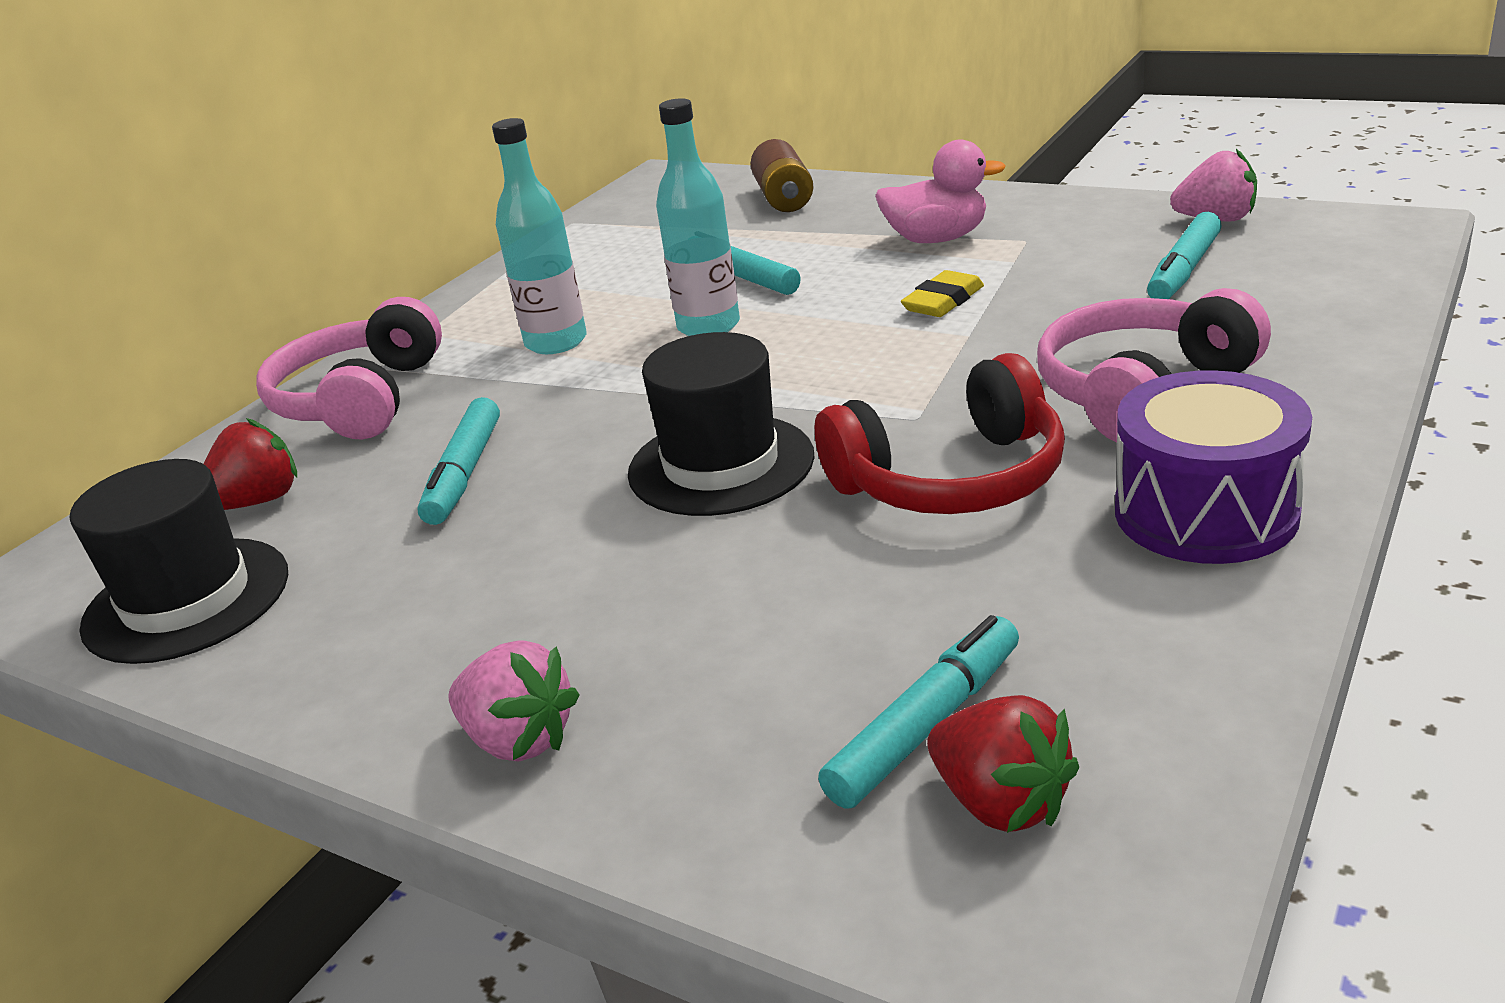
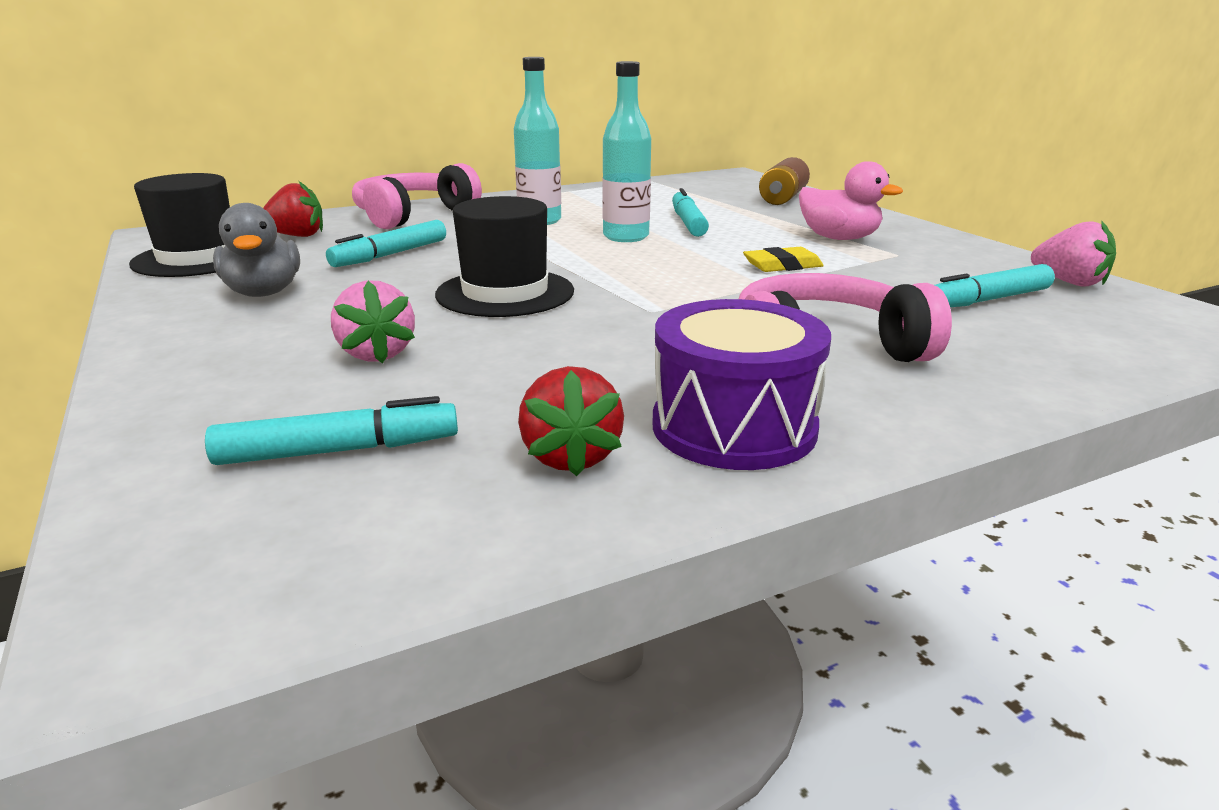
camera: 30 degrees right, 5 degrees down
pink strawberry [448,640,580,762] -> pink strawberry moved to [331,280,415,363]
red headphones [815,353,1065,514] -> none
red strawberry [927,695,1079,833] -> red strawberry moved to [518,366,624,476]
none -> grey duck [213,203,300,297]

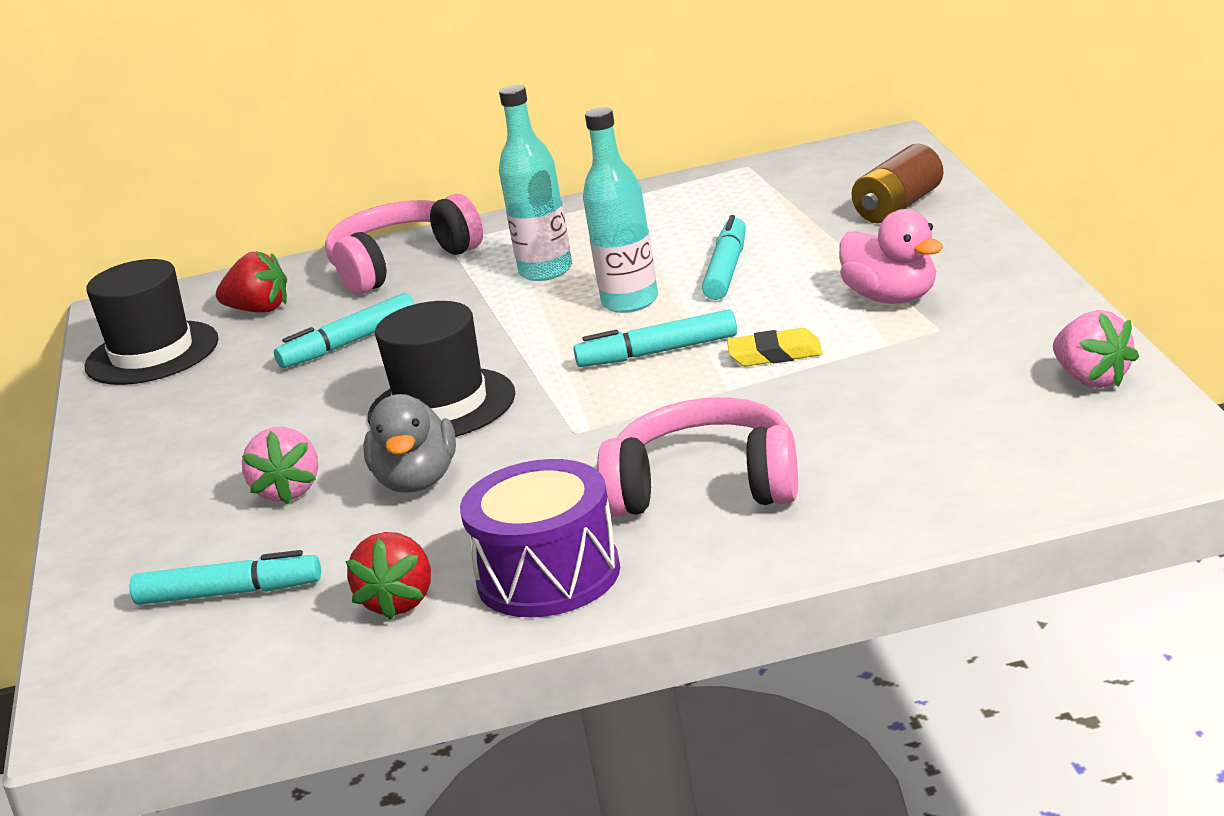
camera: 20 degrees right, 0 degrees up
grey duck [213,203,300,297] -> grey duck moved to [363,394,456,492]
turquoise marker [935,264,1055,307] -> turquoise marker moved to [573,309,737,367]

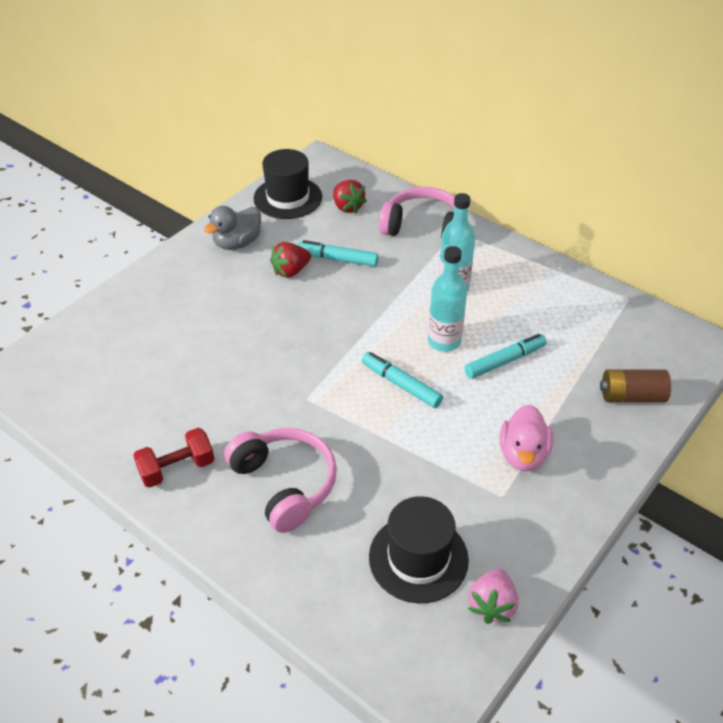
camera: 45 degrees right, 20 degrees up
turquoise marker [130,550,321,605] -> none
pink strawberry [242,427,318,504] -> none
red strawberry [345,532,431,620] -> red strawberry moved to [270,242,311,278]
grey duck [363,394,456,492] -> grey duck moved to [204,206,261,250]
black hat [368,301,516,437] -> black hat moved to [369,496,469,603]
purple drum [460,459,620,617] -> red dumbbell [133,428,214,488]
yellow eraser [727,328,823,366] -> none

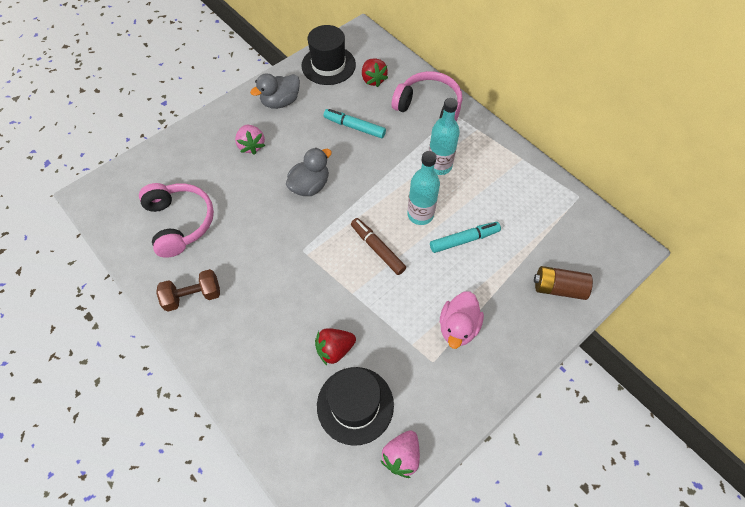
camera: 10 degrees right, 15 degrees up
red dumbbell [133,428,214,488] -> brown dumbbell [156,269,220,312]
pink headphones [224,428,337,533] -> pink headphones moved to [139,183,214,258]
red strawberry [270,242,311,278] -> red strawberry moved to [315,328,356,365]
turquoise marker [362,352,443,408] -> brown marker [351,218,406,275]
none -> pink strawberry [235,125,265,155]
none -> grey duck [286,148,332,196]

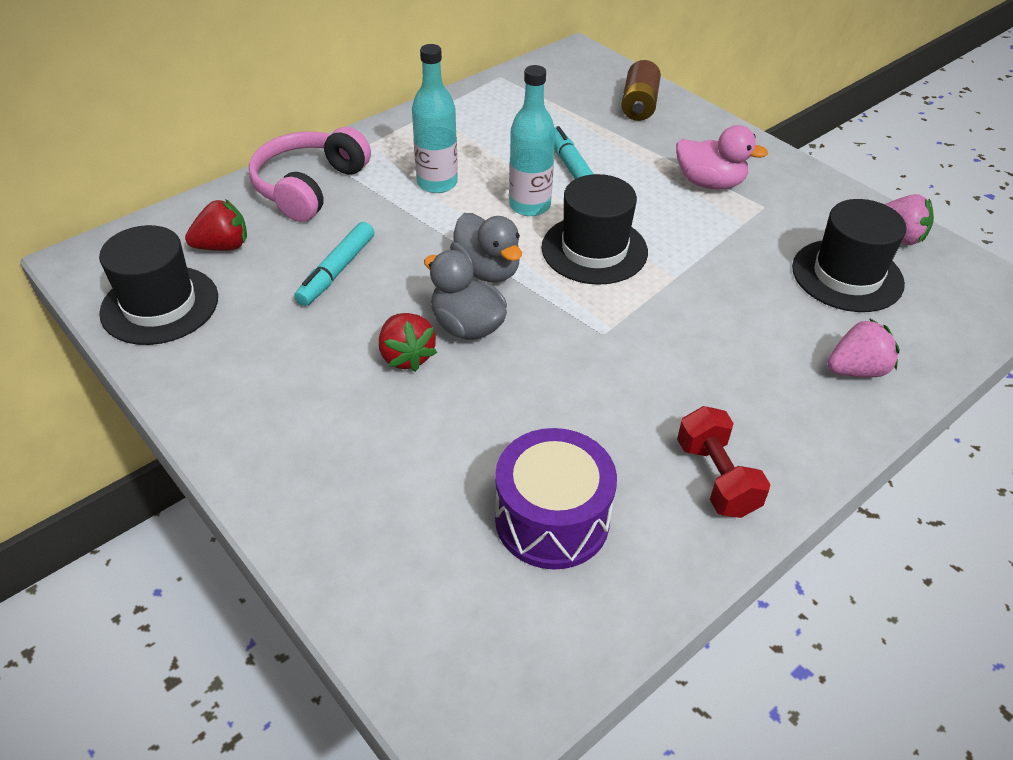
camera: 90 degrees left, 15 degrees down
pink headphones [139,183,214,258] -> purple drum [495,428,617,570]
brown dumbbell [156,269,220,312] -> red dumbbell [677,406,771,518]
pink strawberry [235,125,265,155] -> pink strawberry moved to [827,318,900,377]
grey duck [250,73,300,109] -> grey duck moved to [450,213,522,282]
red strawberry [315,328,356,365] -> red strawberry moved to [379,313,437,372]
brown marker [351,218,406,275] -> black hat [542,174,648,285]

